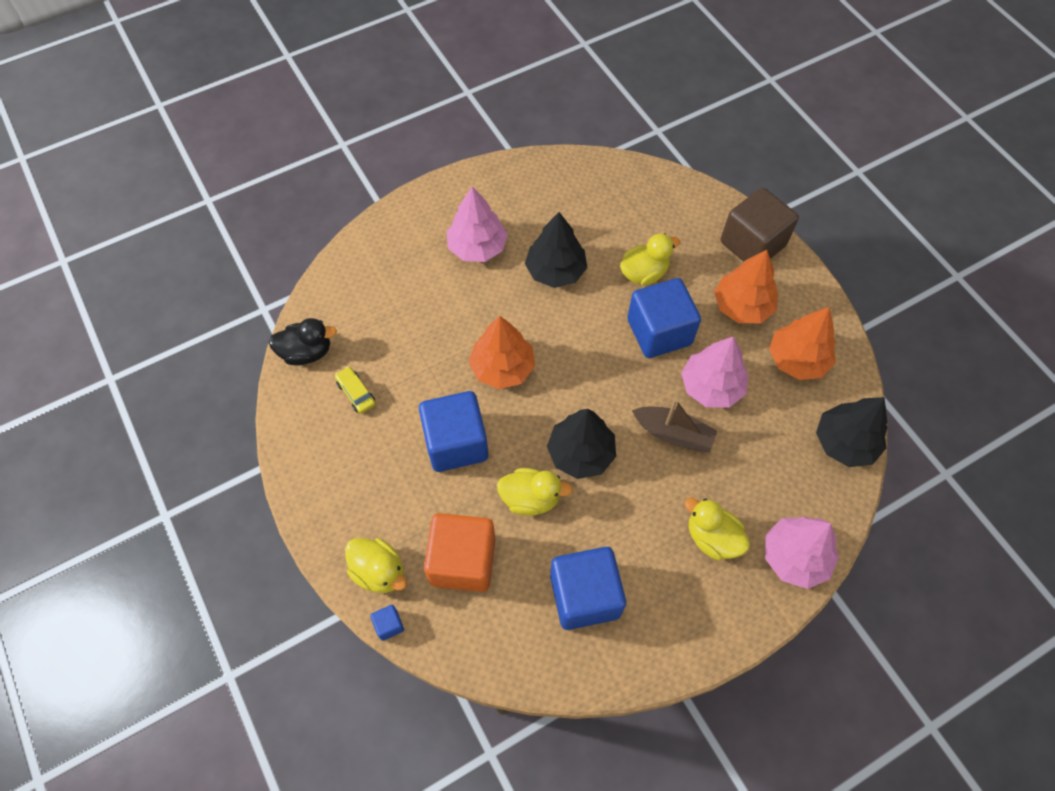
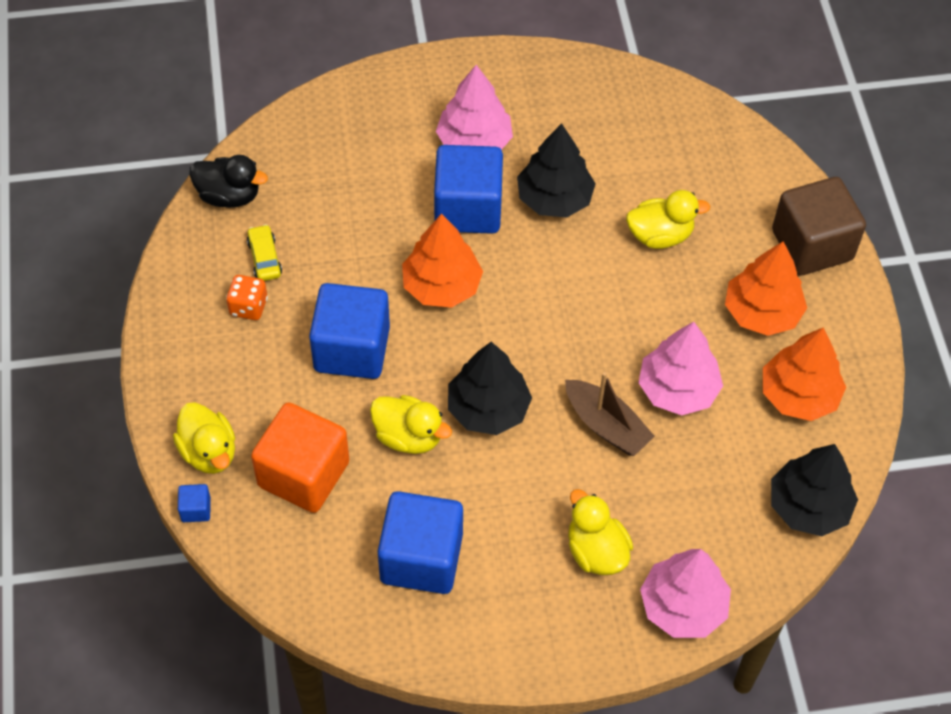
camera: 20 degrees right, 5 degrees down
blue cube [627,278,701,358] -> blue cube moved to [434,145,503,234]
none -> orange dice [226,275,268,320]

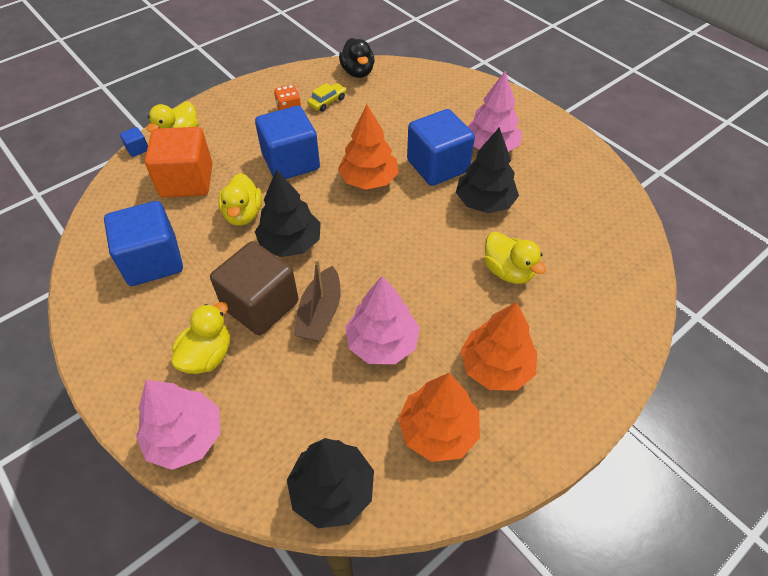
camera: 60 degrees right, 5 degrees down
brown cube [772,177,866,275] -> brown cube moved to [210,241,299,335]

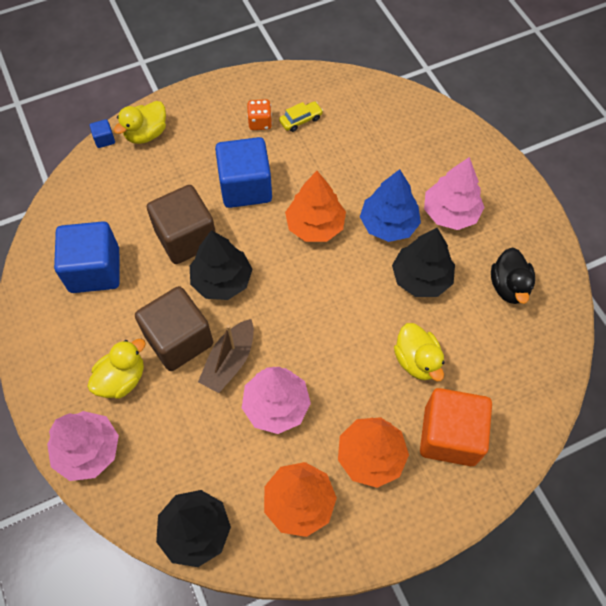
camera: 15 degrees right, 10 degrees up
orange cube [145,127,213,197] -> orange cube moved to [420,388,492,466]
yellow duck [218,173,262,226] -> brown cube [147,185,216,264]
black duck [339,38,374,78] -> black duck moved to [491,247,535,304]
blue cube [407,109,475,186] -> blue tree [360,169,421,242]

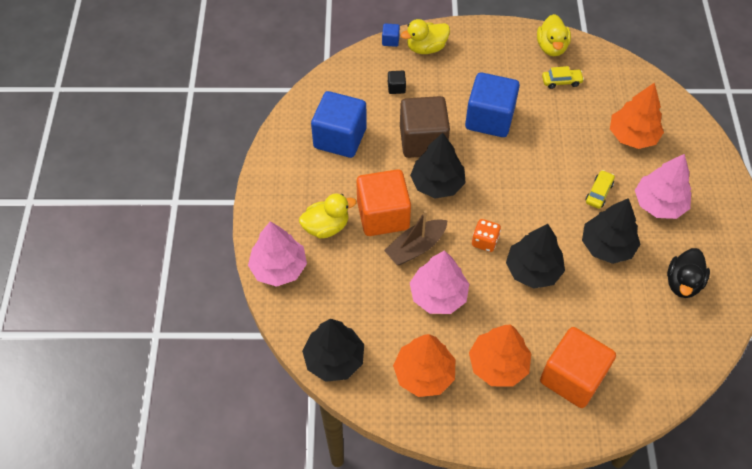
camera: 25 degrees right, 5 degrees down
brown cube [135,286,213,371] -> orange cube [356,169,411,236]
orange dice [247,99,272,130] -> orange dice moved to [472,219,501,252]
orange tree [285,171,346,242] -> orange tree moved to [610,83,664,149]
blue tree [360,169,421,242] -> yellow car [585,170,615,209]
yellow duck [394,323,445,381] -> yellow duck moved to [537,14,571,56]
none -> black cube [388,71,406,94]
none -> black tree [506,224,565,289]

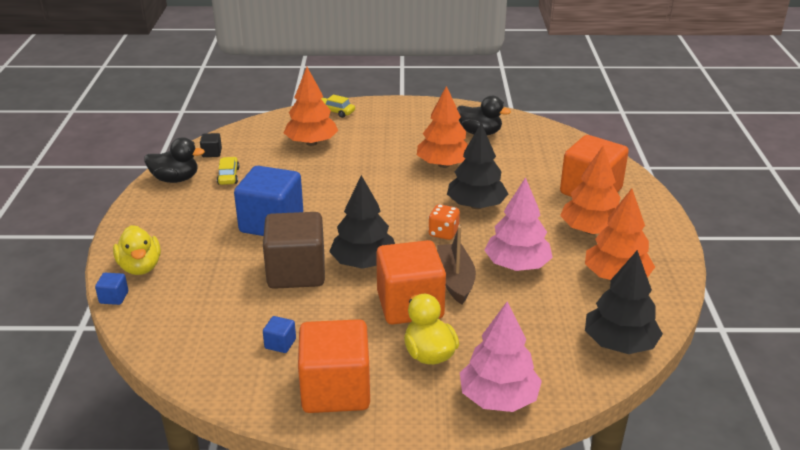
camera: 90 degrees left, 25 degrees down
blue cube [311,91,367,158] -> blue cube [263,316,296,353], size x0.40
brown boat [384,210,447,265] -> brown boat turned 150 degrees counterclockwise [437,226,476,305]
black cube [388,71,406,94] -> black cube moved to [200,133,222,157]
yellow duck [537,14,571,56] -> black duck [144,137,205,183]
black tree [582,198,641,264] -> orange tree [417,86,468,168]
yellow car [585,170,615,209] -> yellow car moved to [321,95,355,118]
pink tree [635,154,691,219] -> none
none -> orange cube [298,319,370,413]

